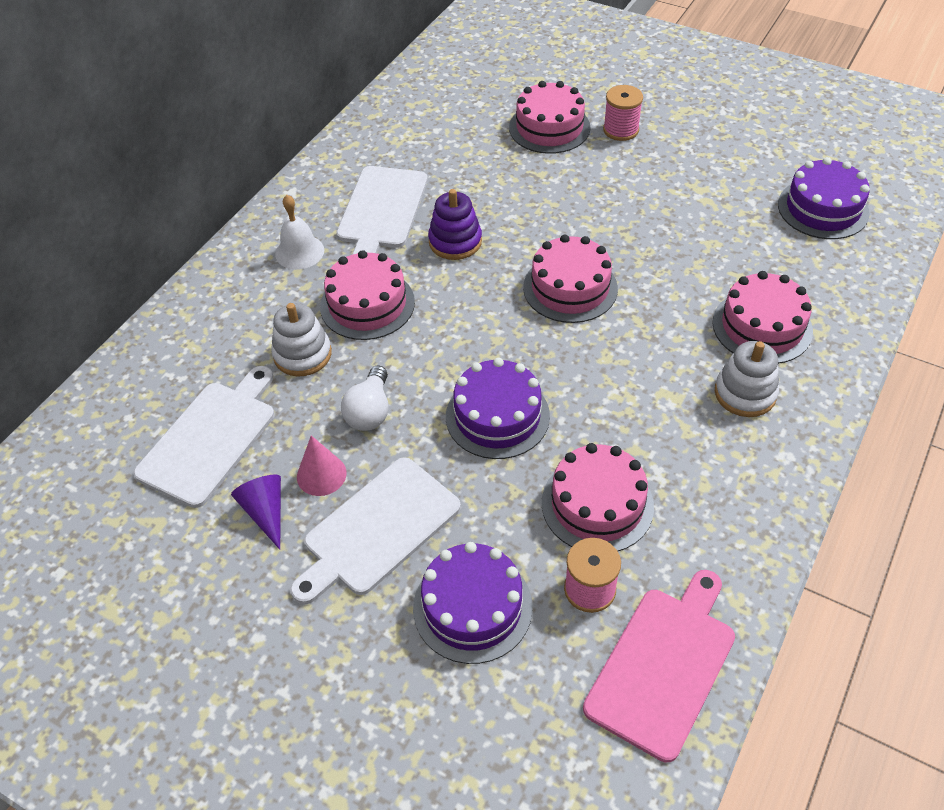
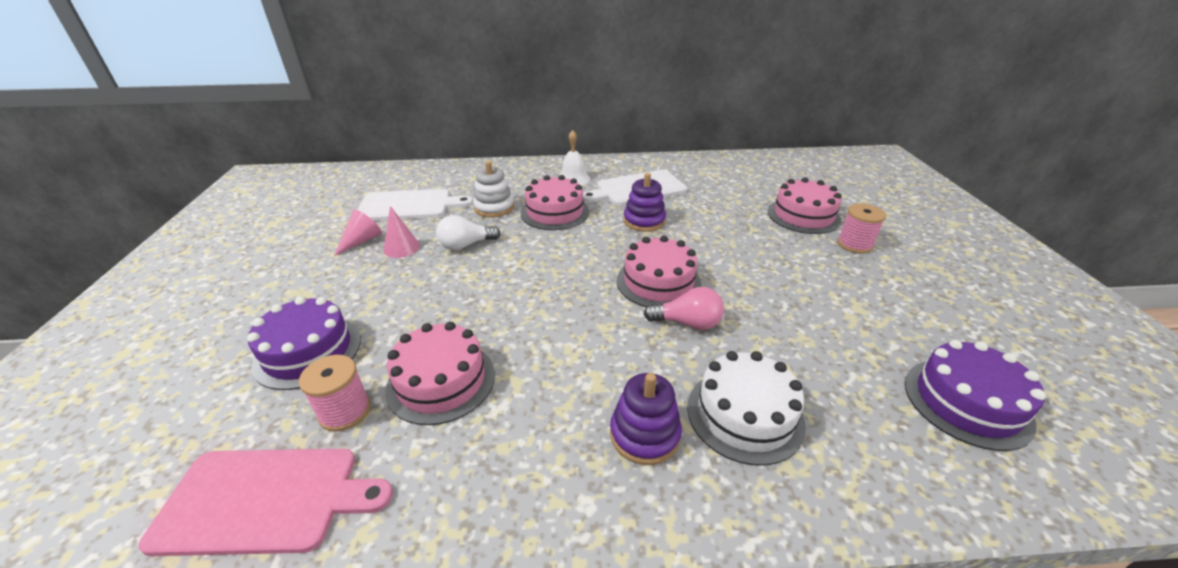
camera: 55 degrees right, 15 degrees down
purple cone [231,475,281,550] -> pink cone [334,209,382,256]
white cutting board [290,457,461,604] -> none
purple cake [446,358,550,459] -> none
pink cake [713,271,813,364] -> white cake [687,351,806,466]
white stacking toy [715,341,779,417] -> purple stacking toy [610,373,682,465]
none -> pink light bulb [644,287,724,330]

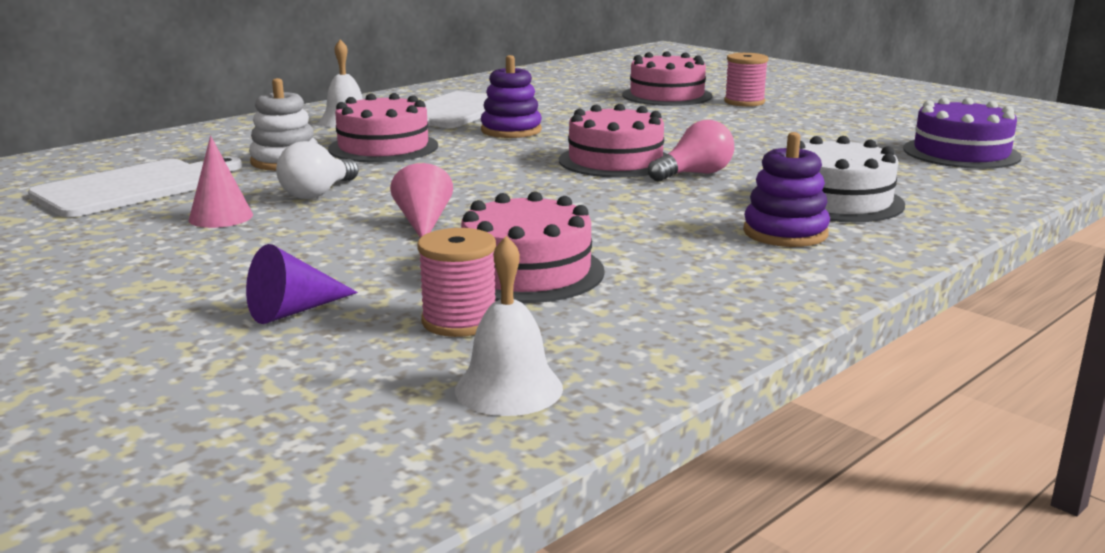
camera: 40 degrees left, 15 degrees down
pink cutting board [139,449,393,556] -> white bell [455,236,563,416]
purple cake [247,297,361,390] -> purple cone [246,244,358,324]
pink cone [334,209,382,256] -> pink cone moved to [390,163,453,238]

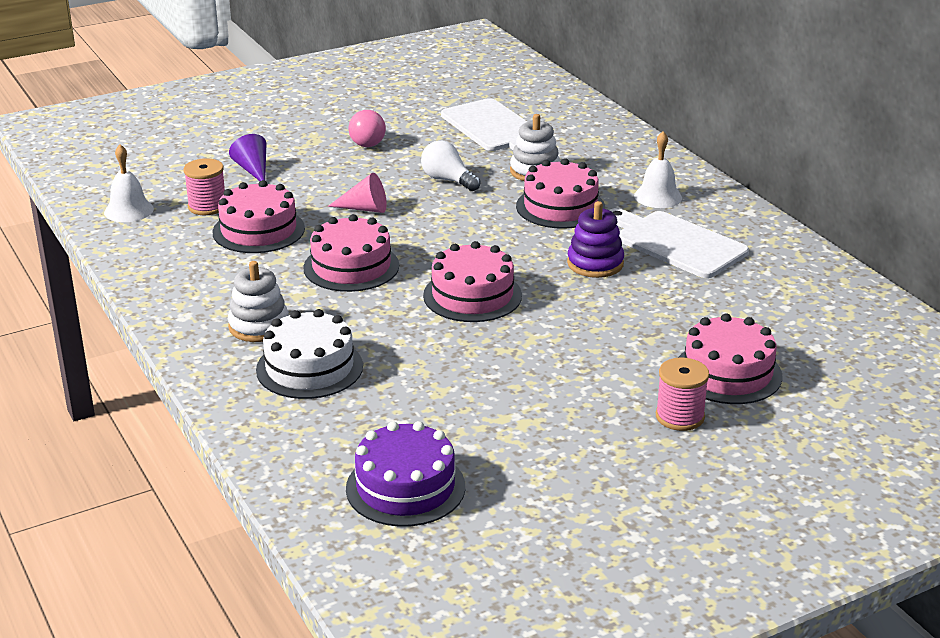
camera: 105 degrees right, 10 degrees up
pink cone [188,136,253,228] -> none
pink light bulb [648,120,734,181] -> pink light bulb moved to [349,110,386,147]
purple stacking toy [743,132,830,247] -> white stacking toy [228,261,289,342]
none -> pink cake [303,214,399,292]

